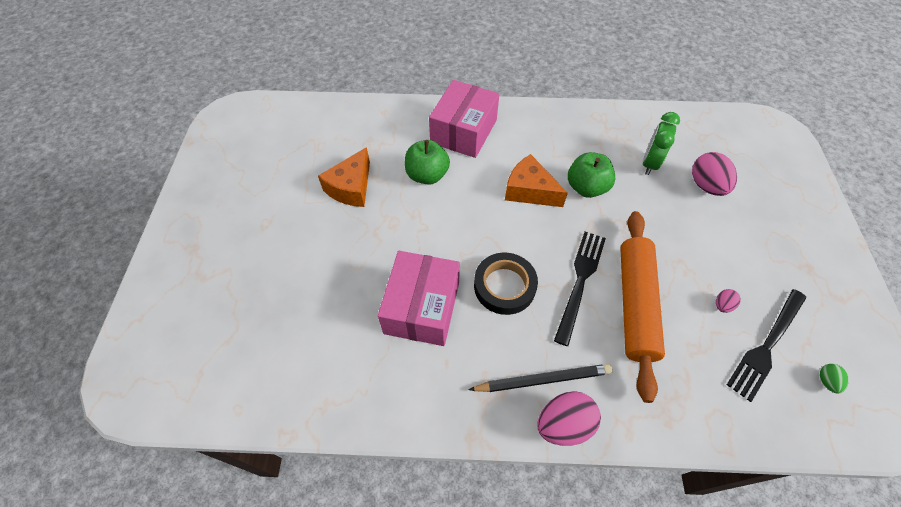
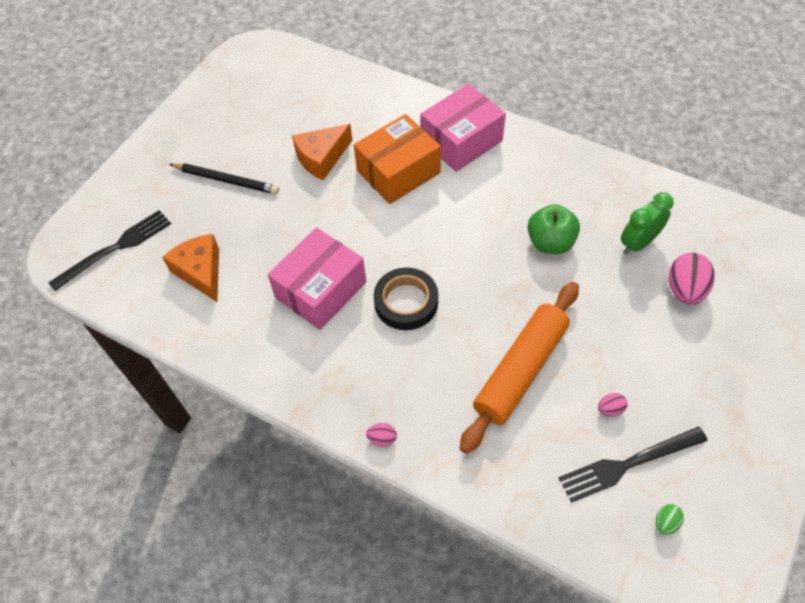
camera: 30 degrees right, 0 degrees up
green apple [405,140,450,185] -> orange box [354,114,441,204]
black pencil [468,364,613,392] -> black pencil moved to [169,163,279,194]
orange cheese [505,154,568,207] -> orange cheese moved to [162,234,219,302]
pink egg [538,391,601,446] -> pink egg [366,423,397,447], size x0.49
black fork [554,232,606,346] -> black fork moved to [48,210,171,291]

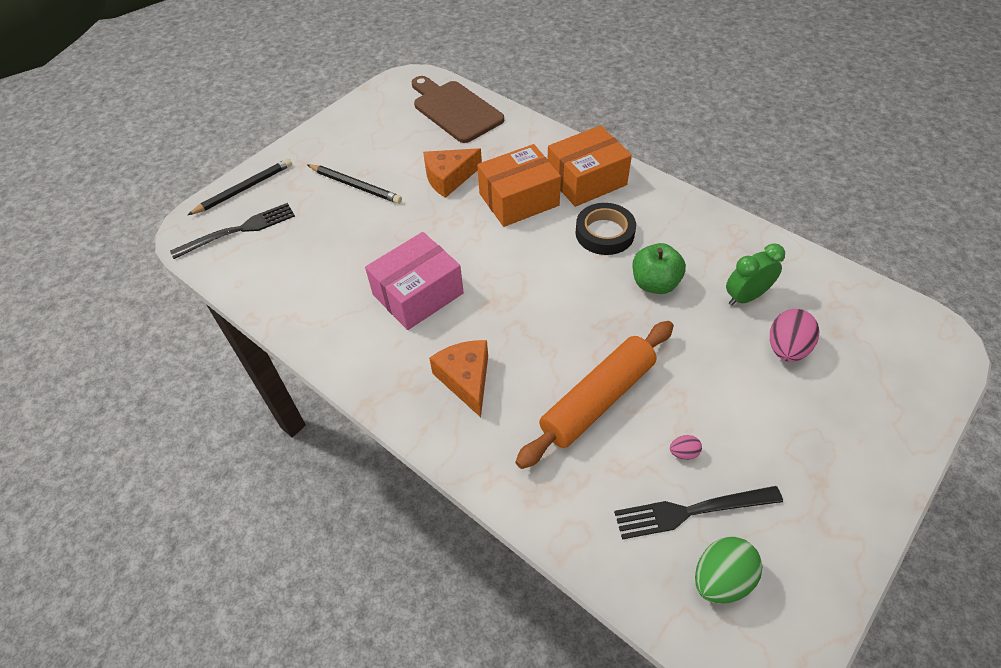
camera: 10 degrees right, 5 degrees down
orange cheese [162,234,219,302] -> orange cheese moved to [429,340,488,417]
pink egg [366,423,397,447] -> none
black tape [374,267,438,330] -> black tape moved to [575,203,636,255]
pink box [420,84,506,172] -> orange box [548,125,632,207]
green egg [656,504,684,535] -> green egg [695,537,763,604], size x2.05
none -> black pencil [188,158,292,215]
none -> brown cutting board [412,76,504,143]

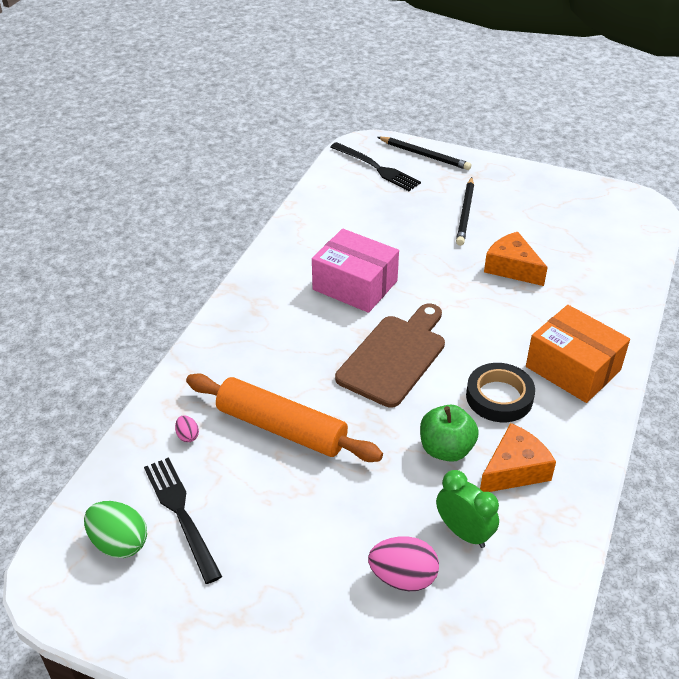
camera: 70 degrees right, 10 degrees down
brown cutting board [412,76,504,143] -> brown cutting board moved to [335,303,445,408]
orange cheese [429,340,488,417] -> orange cheese moved to [480,423,556,492]
orange box [477,144,561,227] -> none
pink egg [670,435,702,460] -> pink egg moved to [175,415,199,442]

